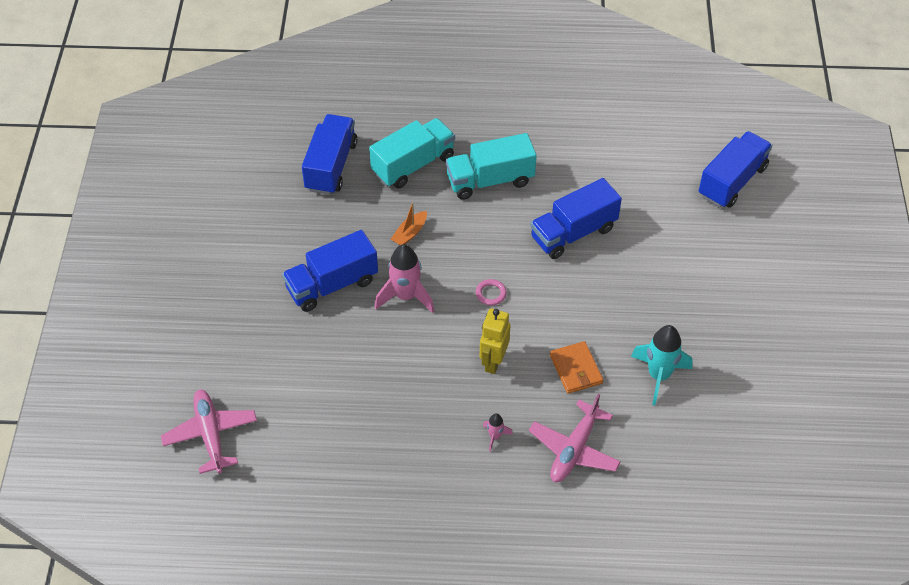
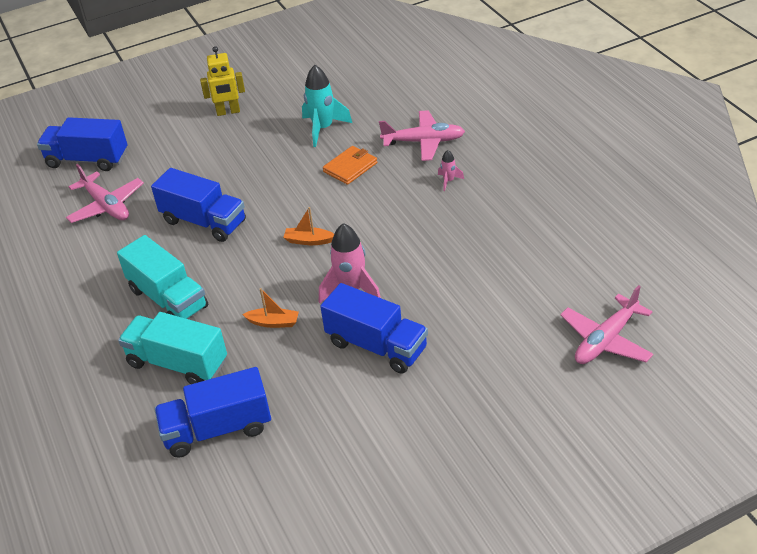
camera: 115 degrees left, 10 degrees down
pink ring [476,279,507,305] -> orange boat [283,207,334,245]
yellow robot [480,309,510,374] -> yellow robot moved to [200,46,245,116]
none -> pink plane [66,164,144,223]

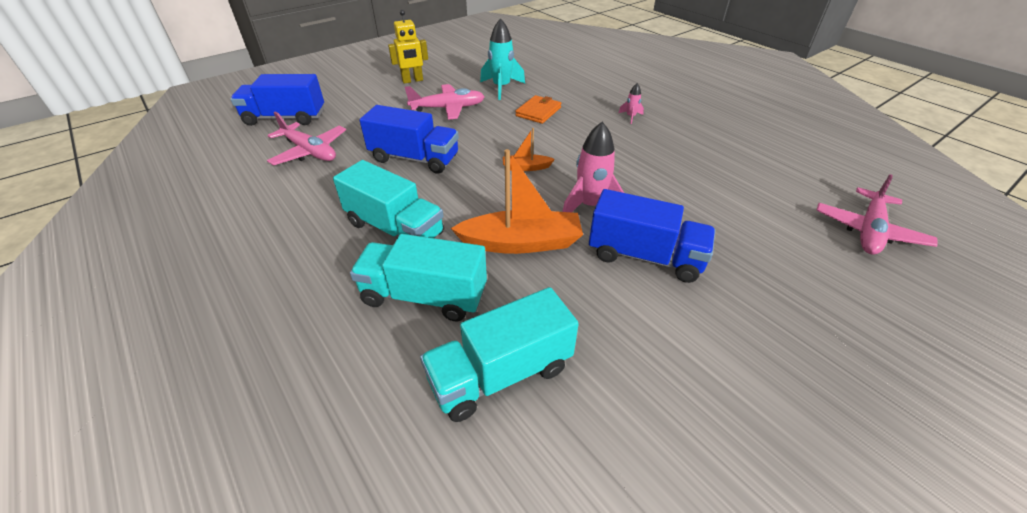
camera: 15 degrees left, 0 degrees up
blue truck [154,367,271,458] -> turquoise truck [420,287,579,422]
orange boat [242,288,299,328] -> orange boat [451,149,583,254], size x2.03
pink plane [379,110,465,161] -> pink plane moved to [405,84,485,120]

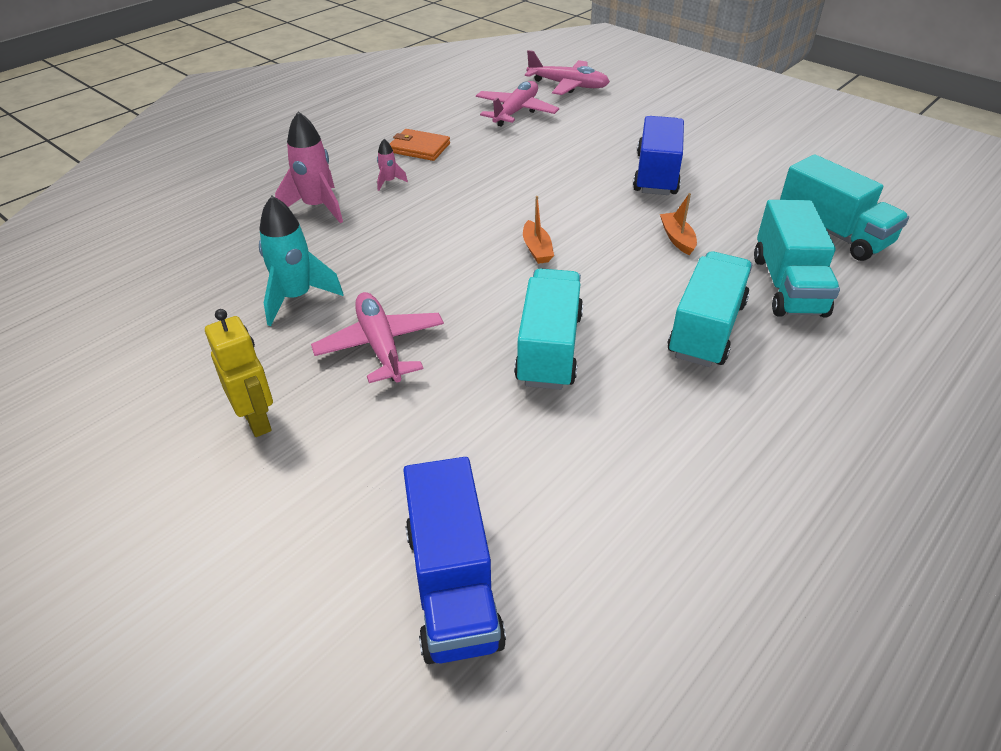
camera: 100 degrees left, 0 degrees up
pink plane [267,112,346,166] -> pink plane moved to [476,81,559,127]
blue truck [359,105,459,174] -> turquoise truck [514,268,583,390]
orange boat [451,149,583,254] -> orange boat [660,193,697,255], size x0.49
orange wallet [515,95,561,124] -> orange wallet moved to [390,129,450,161]
pink rocket [562,122,624,212] -> pink rocket moved to [275,111,343,223]

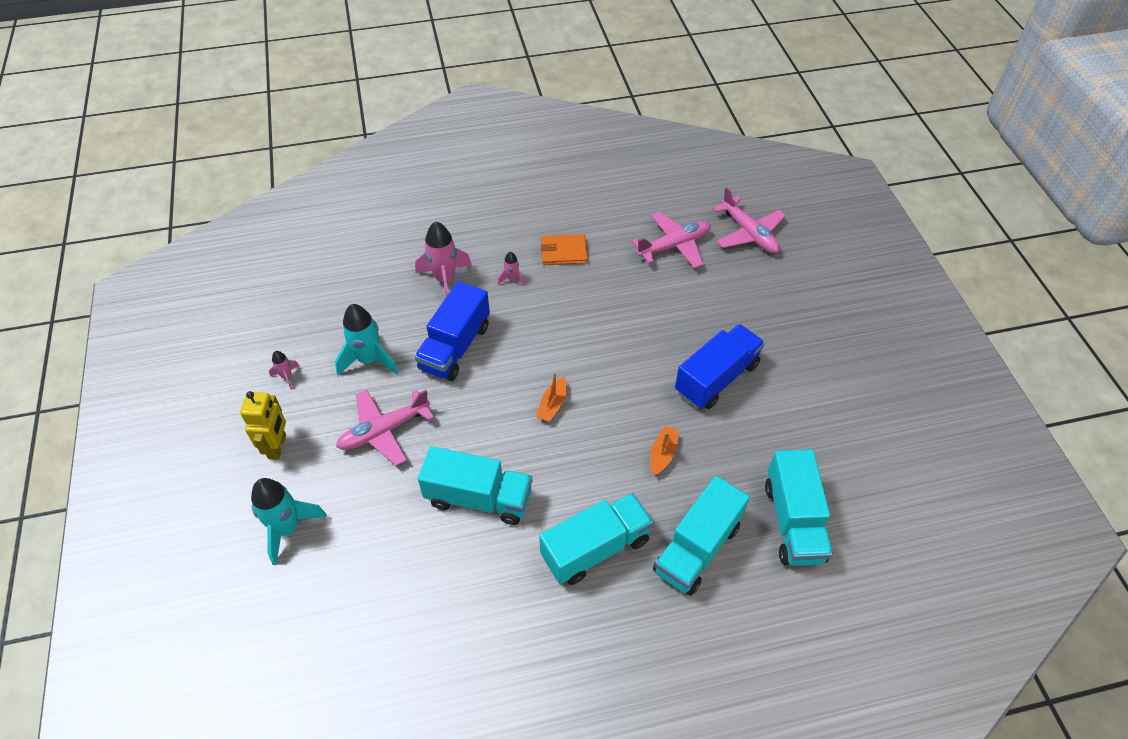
camera: 35 degrees right, 10 degrees up
pink plane [311,292,444,383] -> pink plane turned 135 degrees counterclockwise [336,390,434,466]
orange wallet [390,129,450,161] -> orange wallet turned 60 degrees counterclockwise [541,234,588,265]
blue truck [403,457,506,664] -> blue truck moved to [414,281,490,381]
turquoise truck [514,268,583,390] -> turquoise truck turned 60 degrees clockwise [418,446,532,525]
none -> turquoise rocket [251,478,327,565]
none -> pink rocket [269,351,300,390]

